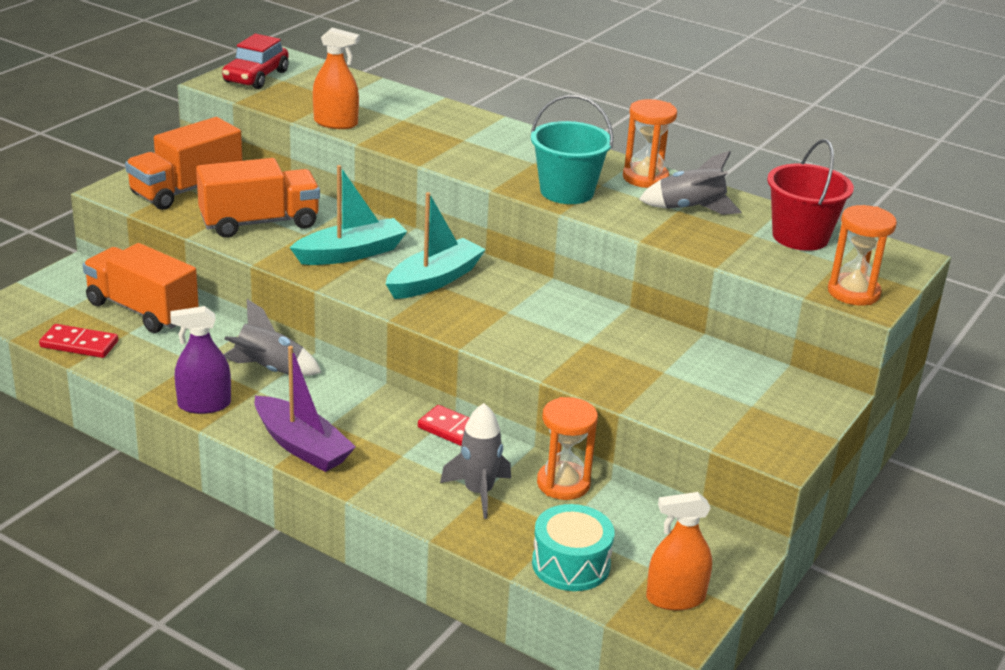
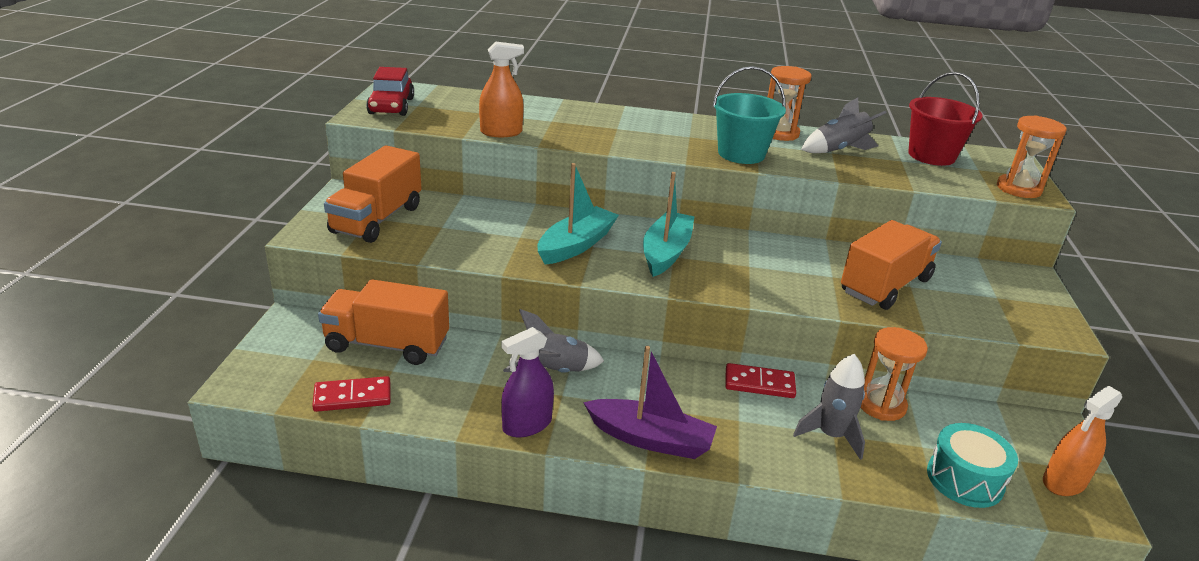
camera: 25 degrees left, 0 degrees up
orange truck [196,158,320,238] -> orange truck moved to [841,220,942,310]

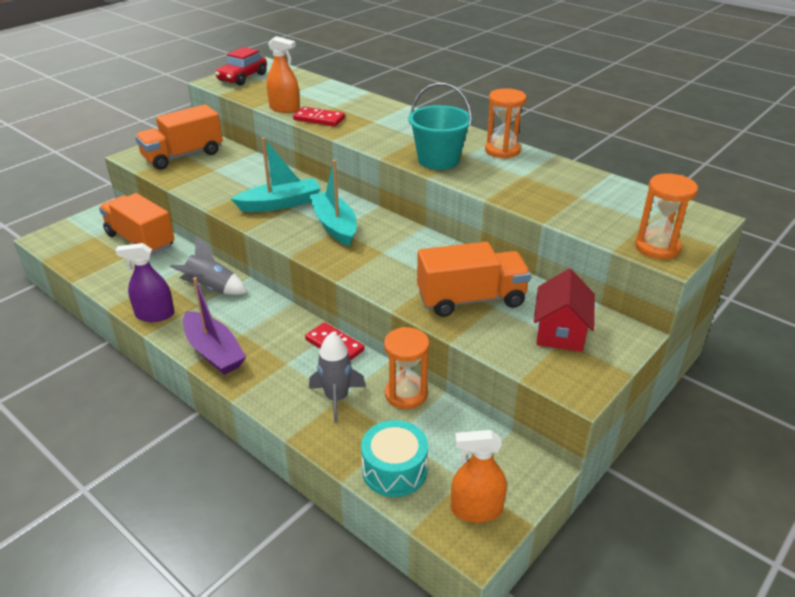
camera: 35 degrees right, 5 degrees up
red domino [312,376,391,412] -> red domino moved to [293,107,345,127]
turquoise boat [643,172,695,277] -> turquoise boat turned 75 degrees counterclockwise [309,160,357,246]
grey rocket [801,97,887,153] -> none
red bucket [908,72,983,166] -> none
none -> red house [534,269,595,352]

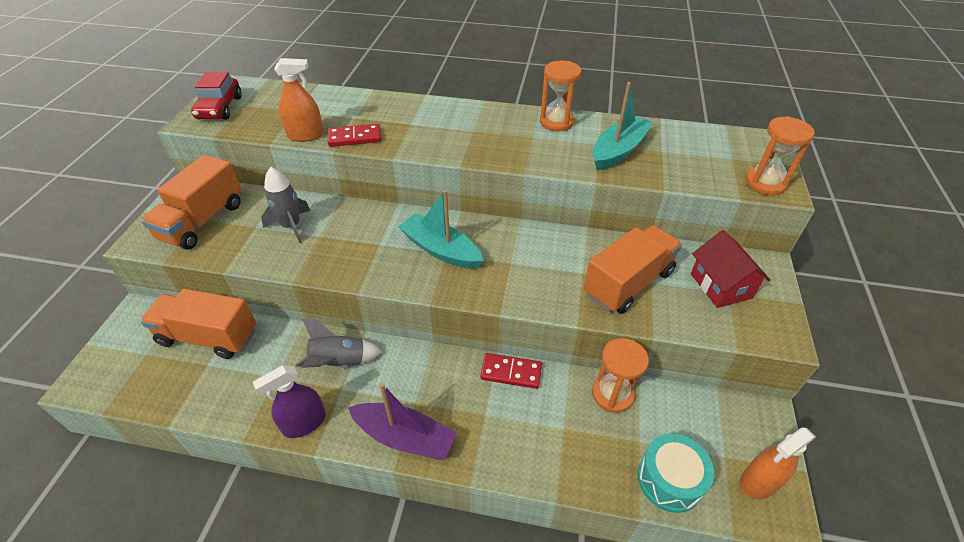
camera: 30 degrees left, 10 degrees up
turquoise boat [231,137,321,212] -> turquoise boat moved to [593,82,653,171]
grey rocket [309,332,366,423] -> grey rocket moved to [261,167,310,243]
turquoise bucket [408,83,472,170] -> none

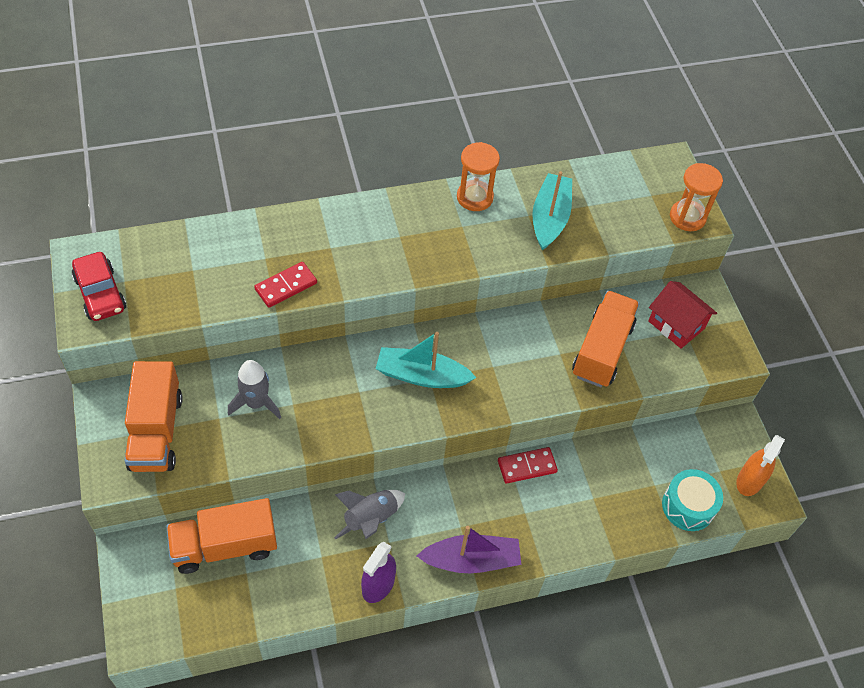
camera: 30 degrees left, 10 degrees up
orange spray bottle [274,58,324,142] -> none
orange hourglass [592,338,649,413] -> none

